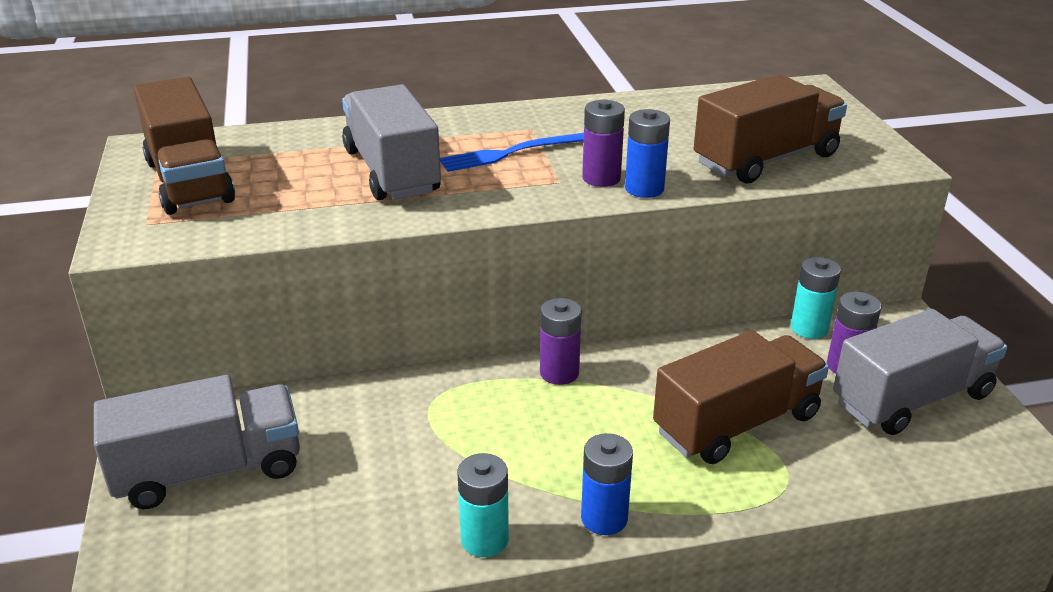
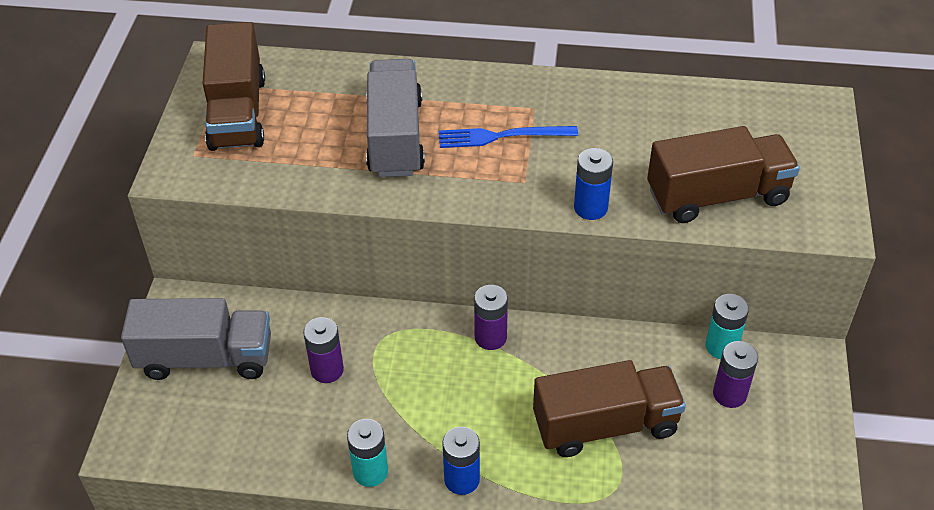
camera: 20 degrees right, 15 degrees up
purple battery [582,100,625,187] -> purple battery moved to [303,317,344,383]
grey truck [833,309,1007,435] -> none

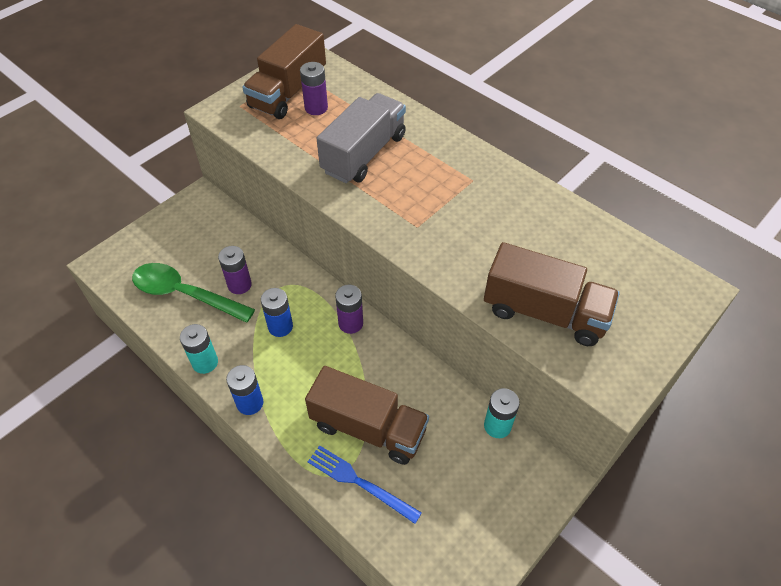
camera: 35 degrees right, 5 degrees up
grey truck [121,298,271,380] -> none
blue fork [439,126,578,148] -> blue fork moved to [308,445,422,524]
blue battery [574,148,613,220] -> blue battery moved to [261,288,293,337]
purple battery [713,341,758,408] -> purple battery moved to [300,62,328,115]
none -> green spoon [132,263,255,323]

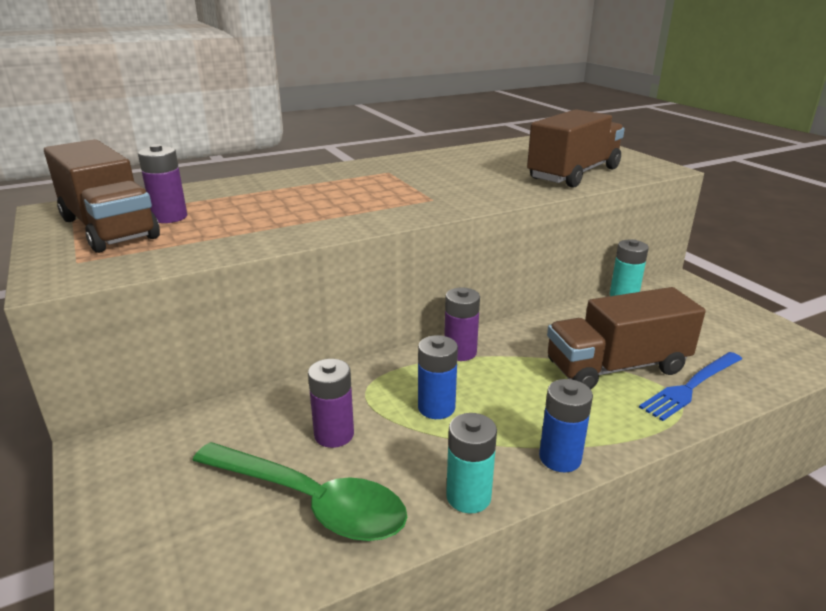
camera: 70 degrees left, 25 degrees down
green spoon [132,263,255,323] -> green spoon turned 105 degrees counterclockwise [192,442,407,541]
brown truck [305,366,429,465] -> brown truck turned 150 degrees counterclockwise [547,287,706,389]
grey truck [316,93,406,183] -> none

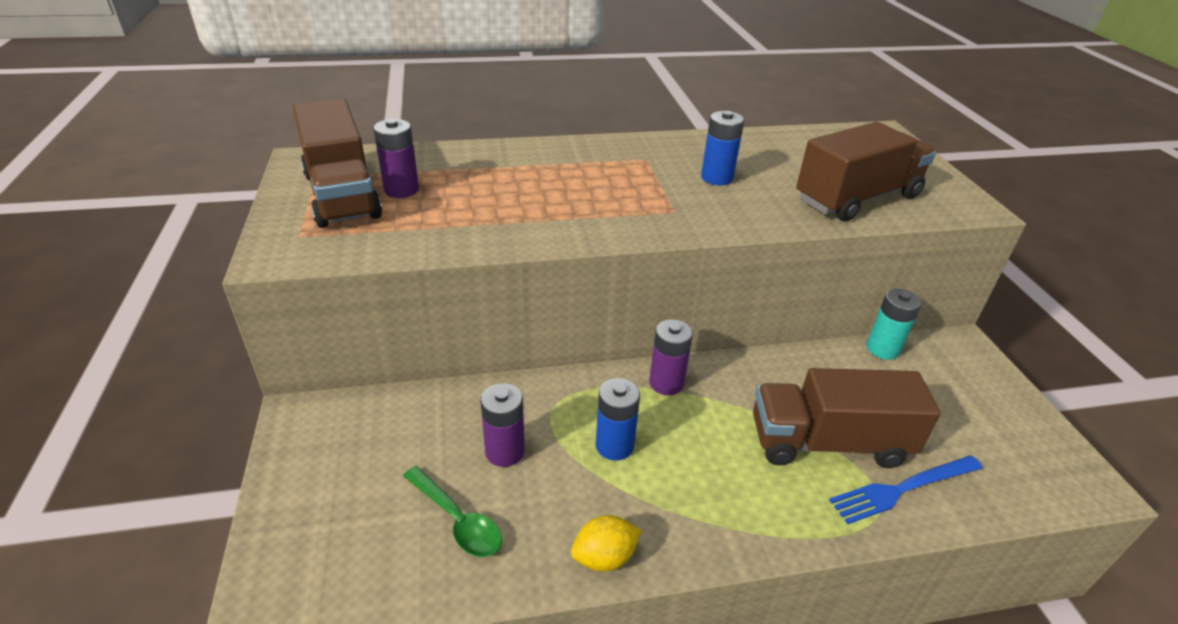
camera: 15 degrees right, 10 degrees up
green spoon [192,442,407,541] -> green spoon [403,466,502,557], size x0.60
turquoise battery [446,413,497,514] -> yellow lemon [571,515,642,571]
blue battery [539,379,593,473] -> blue battery moved to [701,111,744,185]

